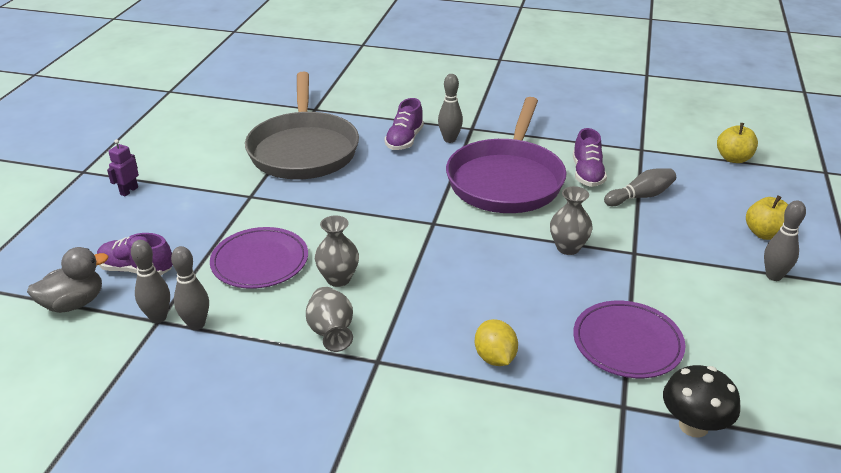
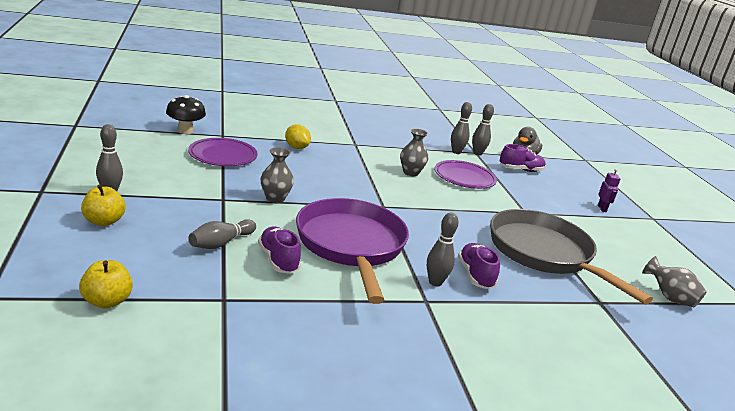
camera: 150 degrees right, 10 degrees down
grey vase [306,287,353,352] -> grey vase moved to [642,256,707,307]

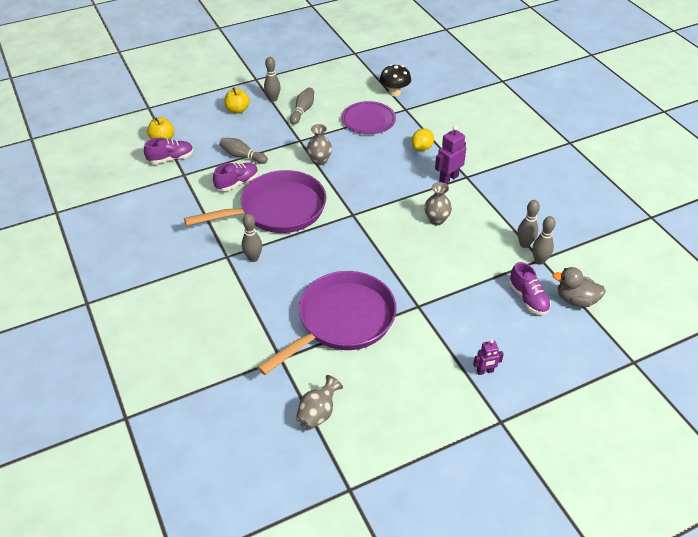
camera: 80 degrees right, 20 degrees up
purple plate [434,160,497,189] -> none
purple shoe [458,243,500,289] -> purple shoe moved to [144,138,193,164]
grey pan [490,209,653,305] -> purple pan [257,271,397,375]
none -> grey bowling pin [290,88,314,124]
none -> purple robot [435,125,466,184]

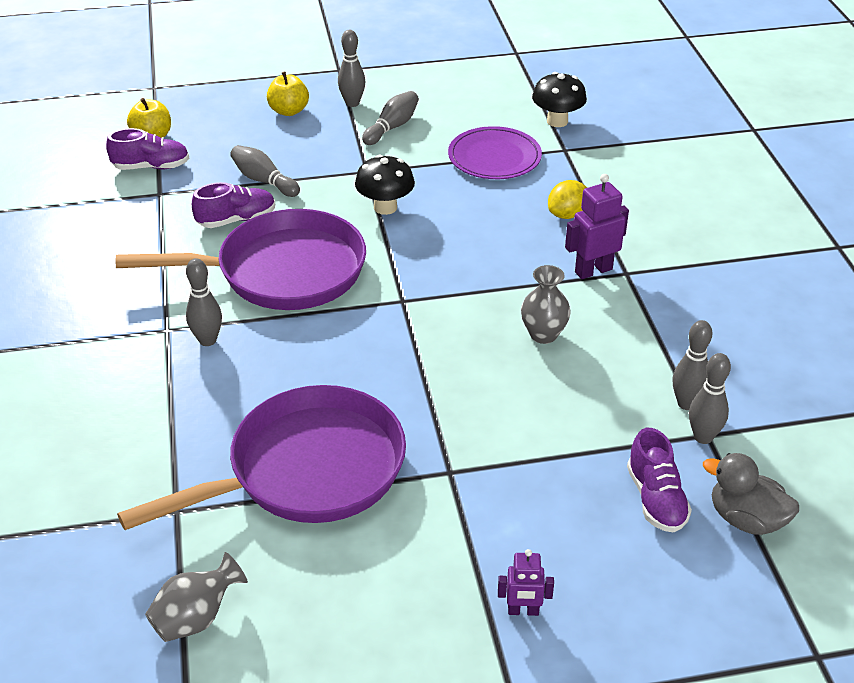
camera: 15 degrees right, 5 degrees down
grey vase [307,124,332,166] -> black mushroom [355,155,415,215]

